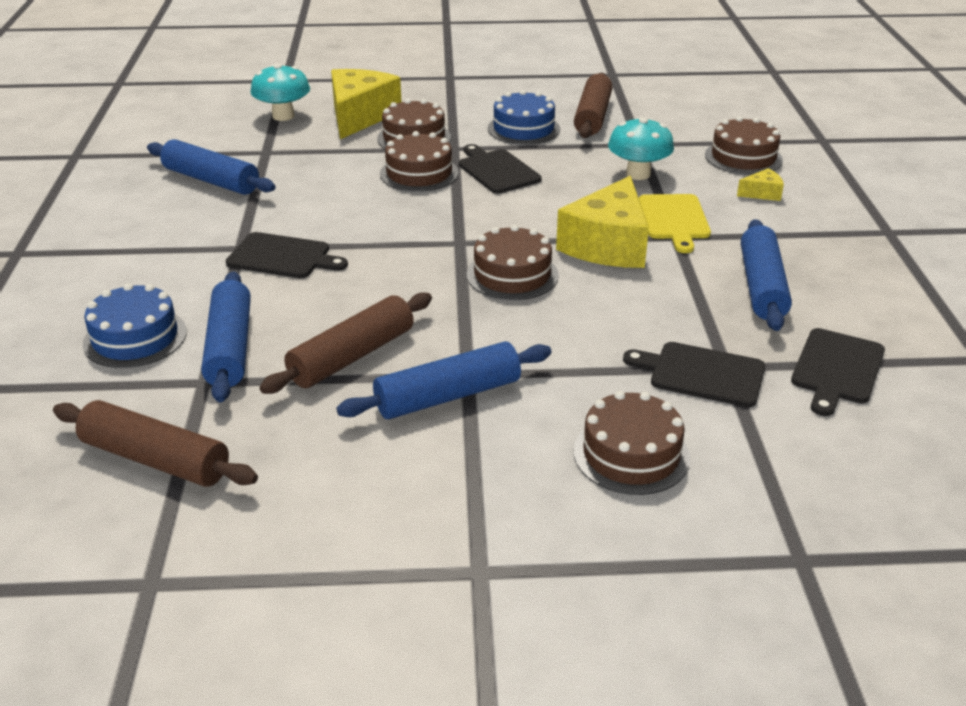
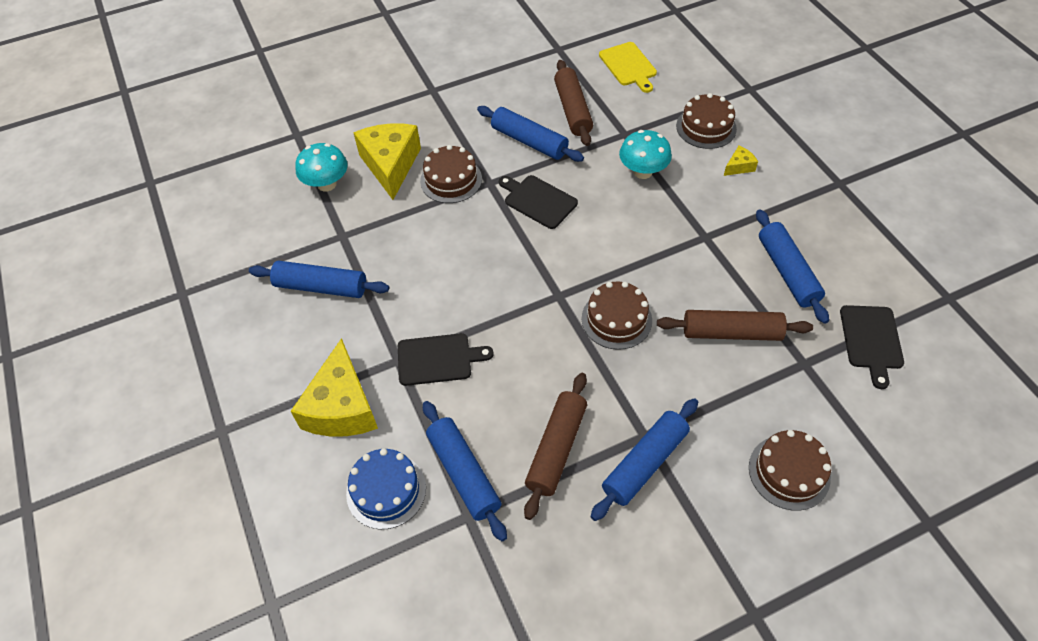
camera: 20 degrees left, 20 degrees up
brown rolling pin [53,400,258,487] -> brown rolling pin moved to [657,310,813,341]
brown cake [380,131,459,192] -> none
blue cake [488,90,560,145] -> blue rolling pin [477,106,584,162]
yellow cheese [556,176,649,268] -> yellow cheese moved to [291,338,378,437]
black cutting board [623,342,765,407] -> none
yellow cutting board [639,194,711,253] -> yellow cutting board moved to [599,42,657,93]

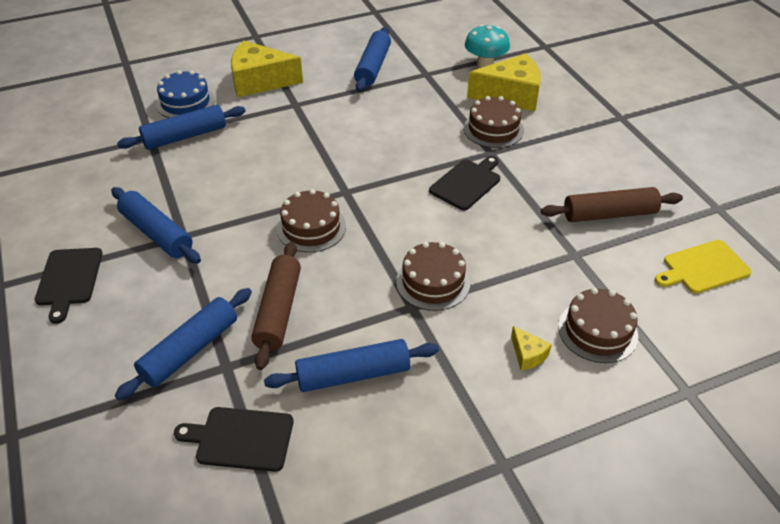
camera: 90 degrees right, 10 degrees down
black cutting board [398,333,494,386] -> black cutting board moved to [35,248,103,324]
blue rolling pin [477,106,584,162] -> blue rolling pin moved to [115,288,252,400]
brown rolling pin [524,373,587,520] -> none
turquoise mushroom [619,130,672,179] -> none
brown cake [749,430,831,511] -> brown cake moved to [396,242,470,311]

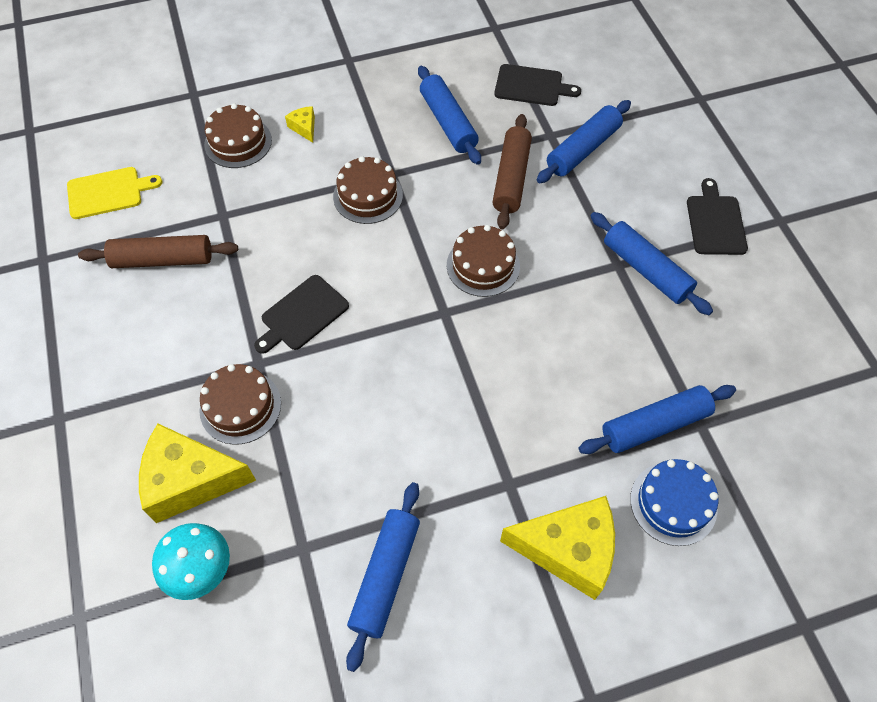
camera: 175 degrees left, 15 degrees up
blue rolling pin [264,339,439,392] -> blue rolling pin turned 75 degrees clockwise [418,66,481,165]

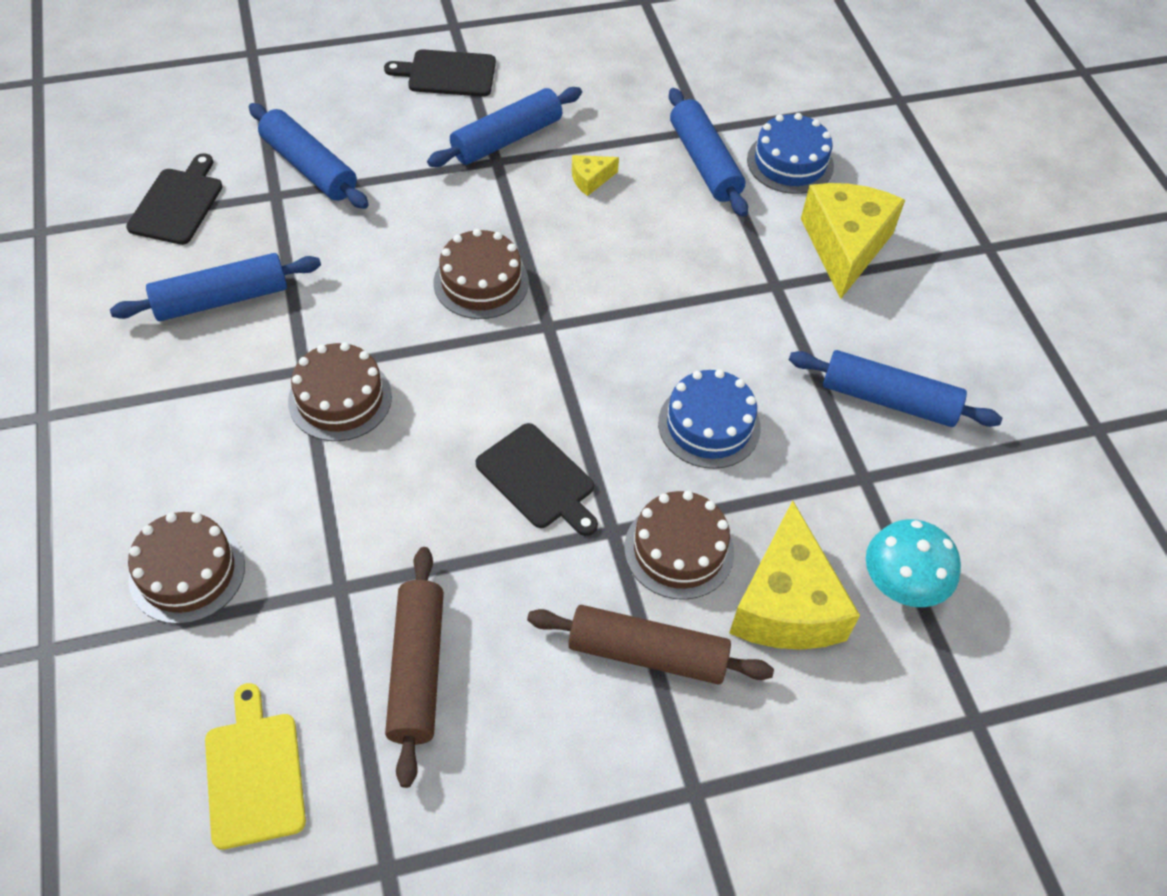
camera: 90 degrees left, 5 degrees down
yellow cheese [285,106,315,143] -> yellow cheese moved to [572,155,619,196]
brown rolling pin [493,114,532,229] -> brown rolling pin moved to [527,605,774,684]
none -> blue cake [658,369,761,469]

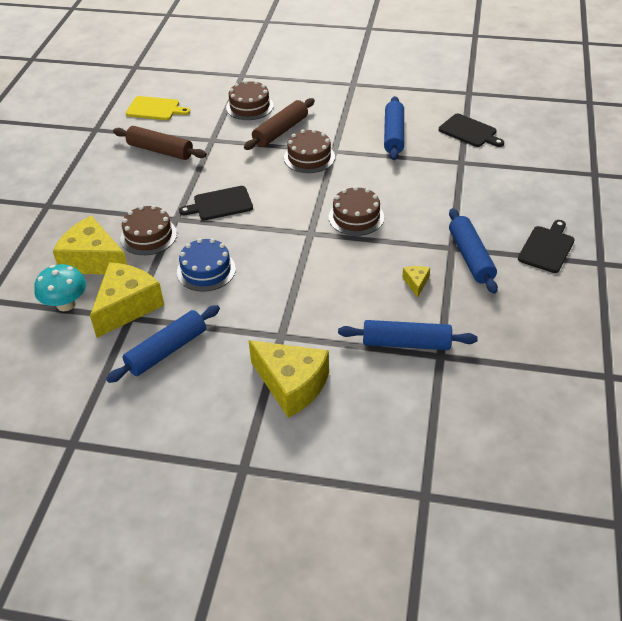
camera: 120 degrees right, 10 degrees down
blue rolling pin [249,103,369,209] -> none
brown rolling pin [527,605,774,684] -> brown rolling pin moved to [244,98,315,150]
blue cake [747,113,834,194] -> none
none -> yellow cheese [90,262,164,338]

